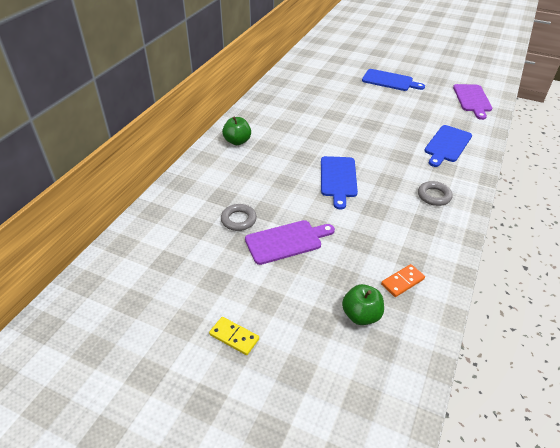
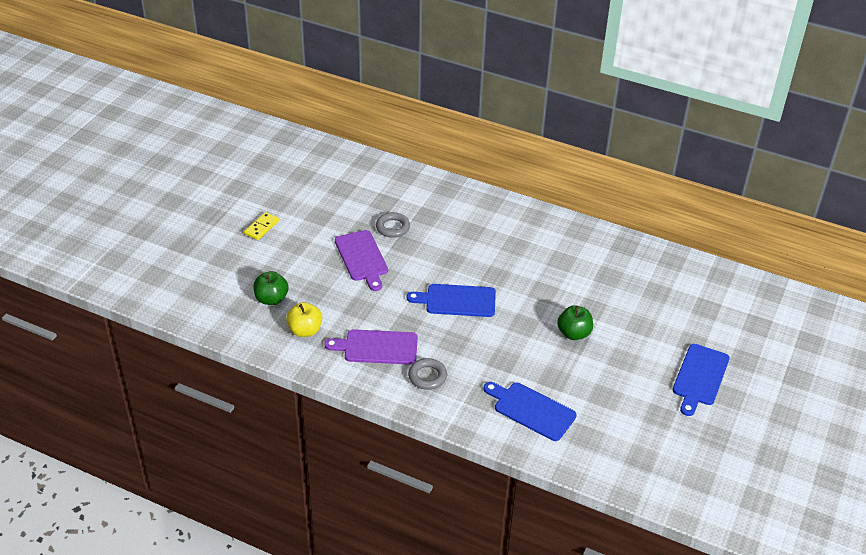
camera: 90 degrees right, 0 degrees up
green apple [222,116,251,145] -> green apple moved to [557,305,593,340]
orange domino [381,264,425,297] -> yellow apple [286,302,322,337]
purple cutting board [453,84,493,120] -> purple cutting board moved to [324,329,418,365]

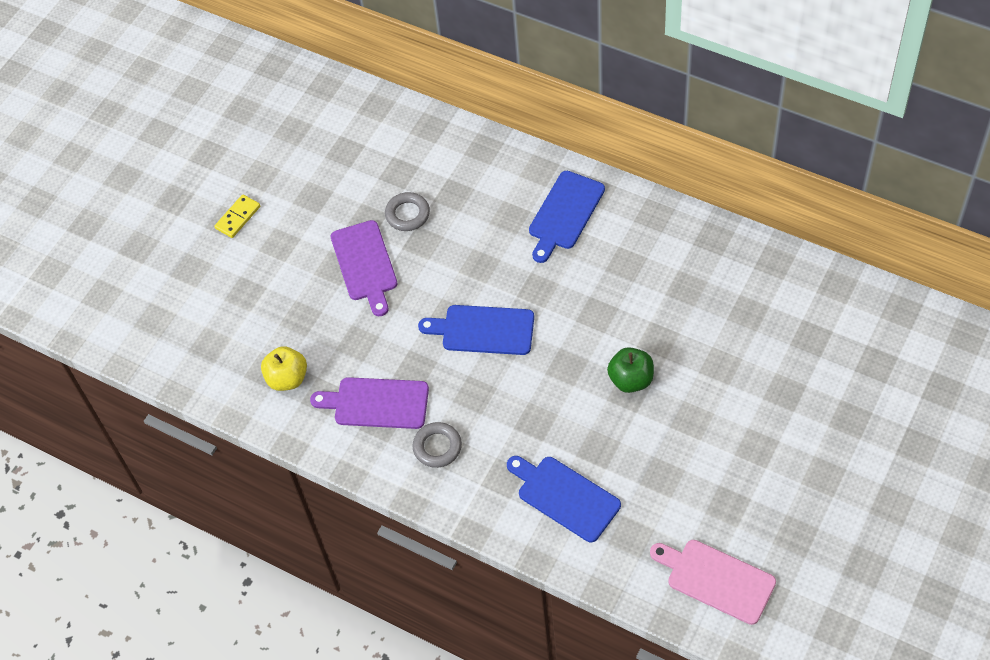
camera: 10 degrees right, 15 degrees up
green apple [253,271,289,305] -> none
blue cutting board [673,344,730,416] -> blue cutting board moved to [529,171,605,263]
none -> pink cutting board [650,540,776,625]

